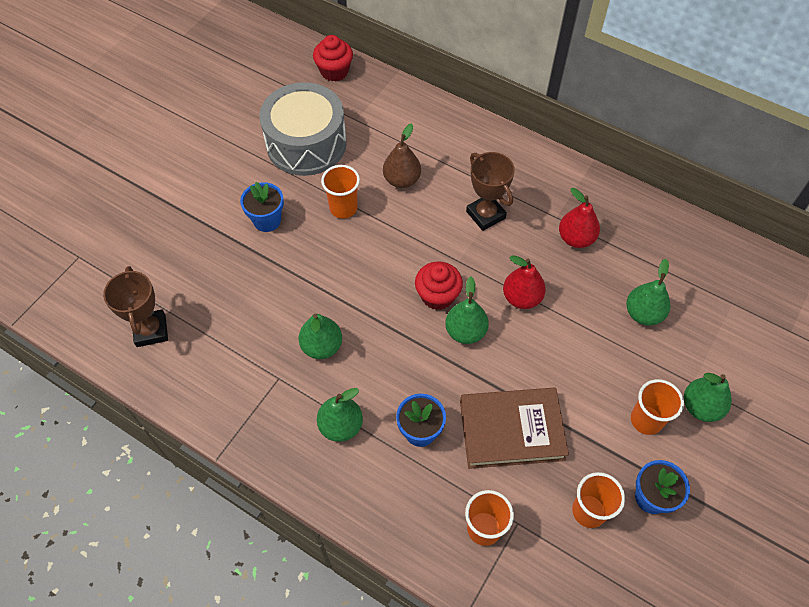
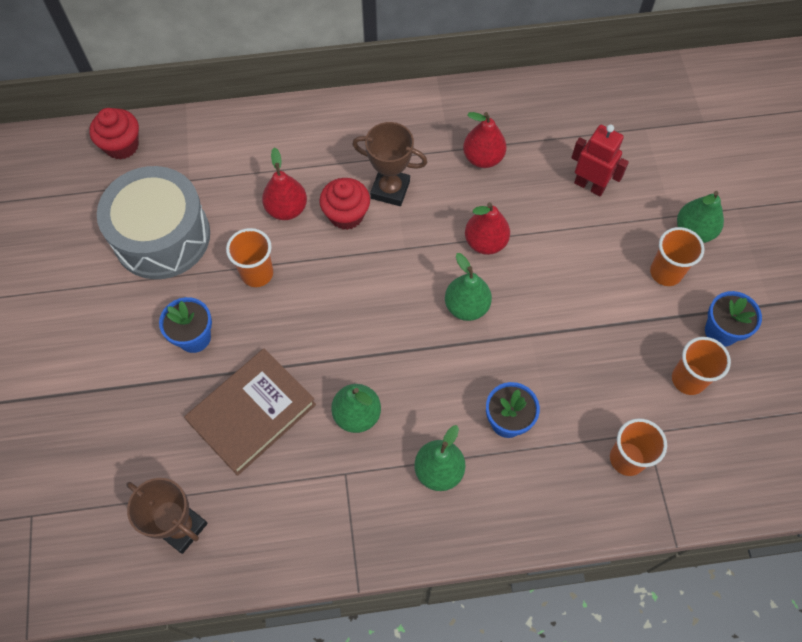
camera: 40 degrees left, 5 degrees up
brown pear [383,123,421,188] -> red pear [262,147,307,220]
red cupcake [415,261,463,310] -> red cupcake moved to [319,178,370,230]
brown book [460,388,569,469] -> brown book moved to [184,348,316,476]
green pear [626,259,670,326] -> red robot [571,125,629,196]

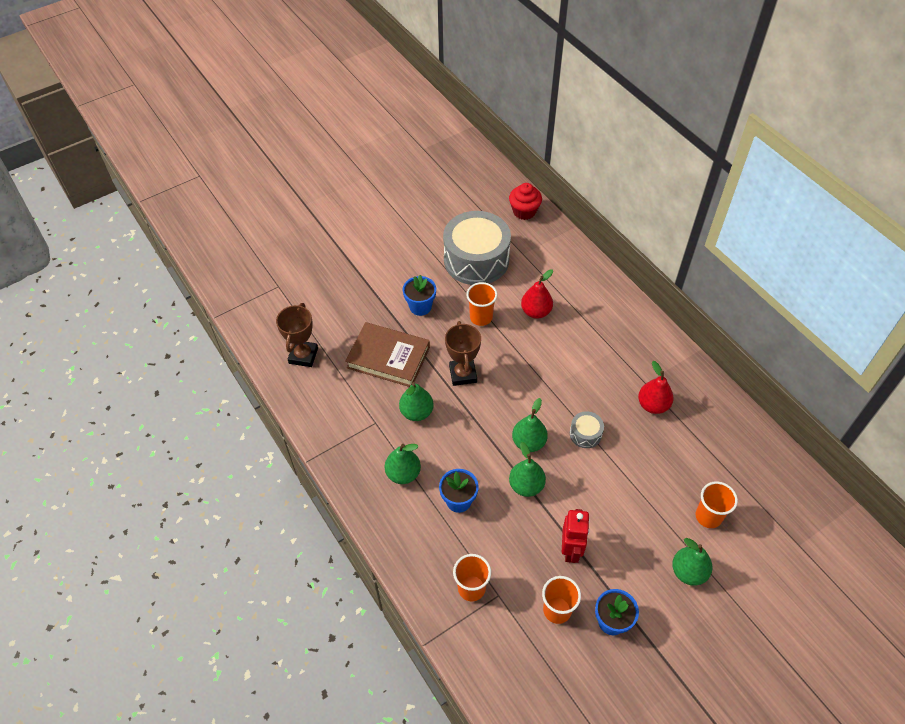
camera: 65 degrees right, 10 degrees down
red cupcake [319,178,370,230] -> none
brown trophy [352,122,427,206] -> brown trophy moved to [445,321,481,386]
red pear [465,202,510,255] -> grey drum [570,411,604,448]
red robot [571,125,629,196] -> red robot moved to [562,509,590,563]
orange cup [650,227,705,286] -> orange cup moved to [696,481,738,528]
none -> green pear [509,442,546,497]

